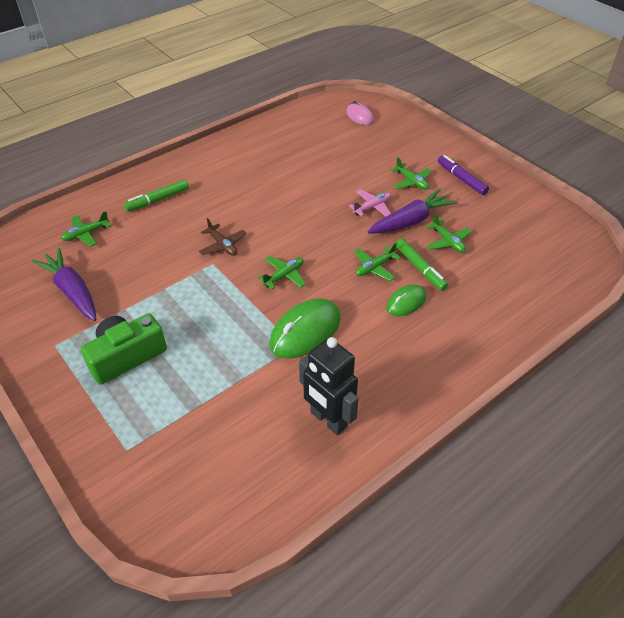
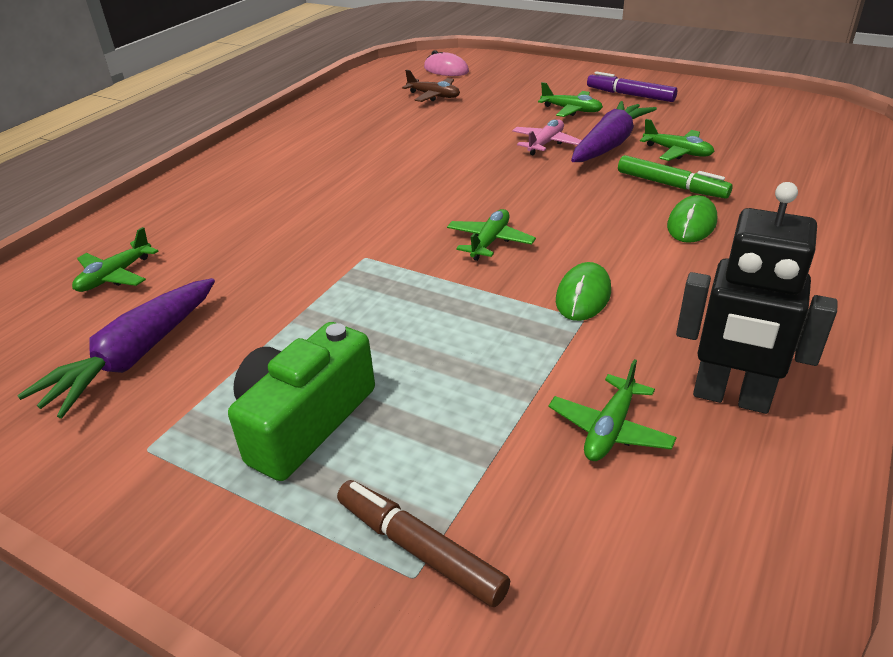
camera: 20 degrees left, 10 degrees down
purple carrot [32,248,96,321] -> purple carrot turned 90 degrees counterclockwise [17,278,215,418]
green marker [124,179,189,212] -> none
brown plane [199,218,246,256] -> brown plane moved to [402,70,460,102]
green mouse [269,298,341,359] -> green mouse [556,262,611,321], size x0.59
green plane [354,243,401,281] -> green plane moved to [549,359,677,461]
none -> brown marker [337,480,510,607]

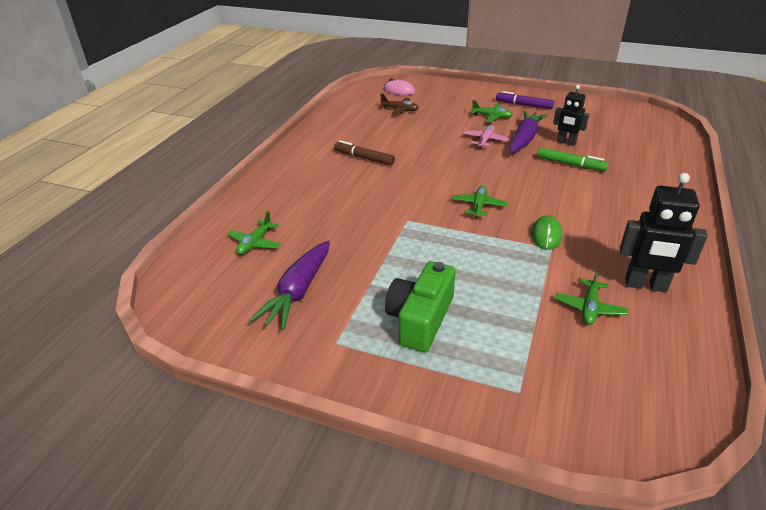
camera: 10 degrees left, 0 degrees up
brown marker [337,480,510,607] -> brown marker moved to [334,140,395,166]
green plane [640,119,715,161] -> black robot [553,85,589,146]
green mouse [667,195,717,243] -> none

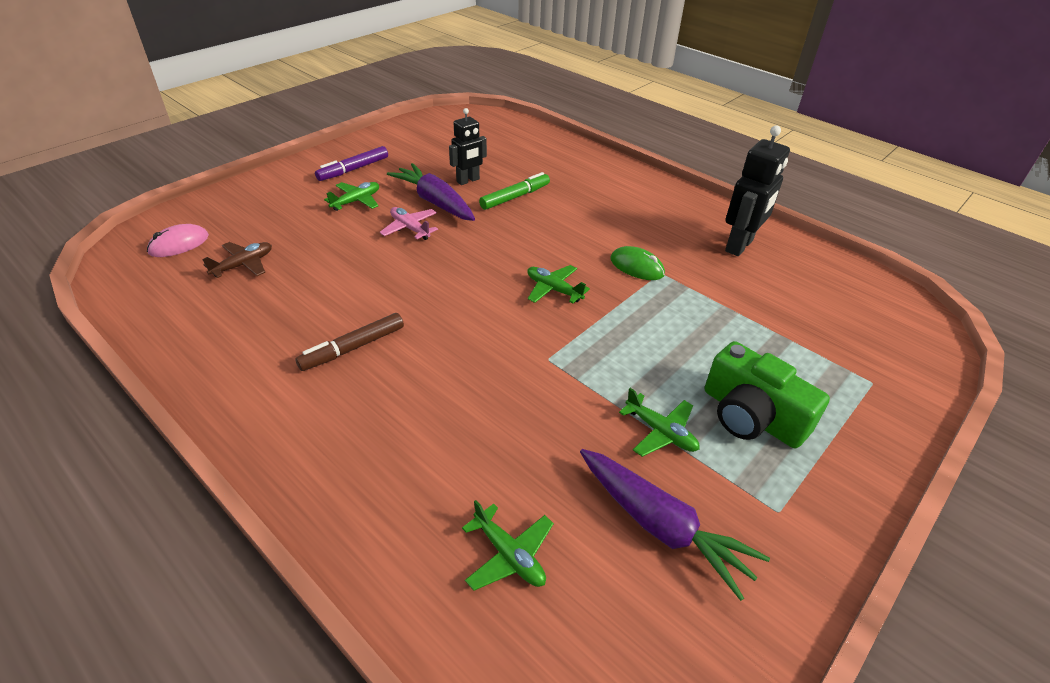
camera: 70 degrees left, 5 degrees up
green plane [555,269,628,325] -> green plane moved to [619,388,700,457]

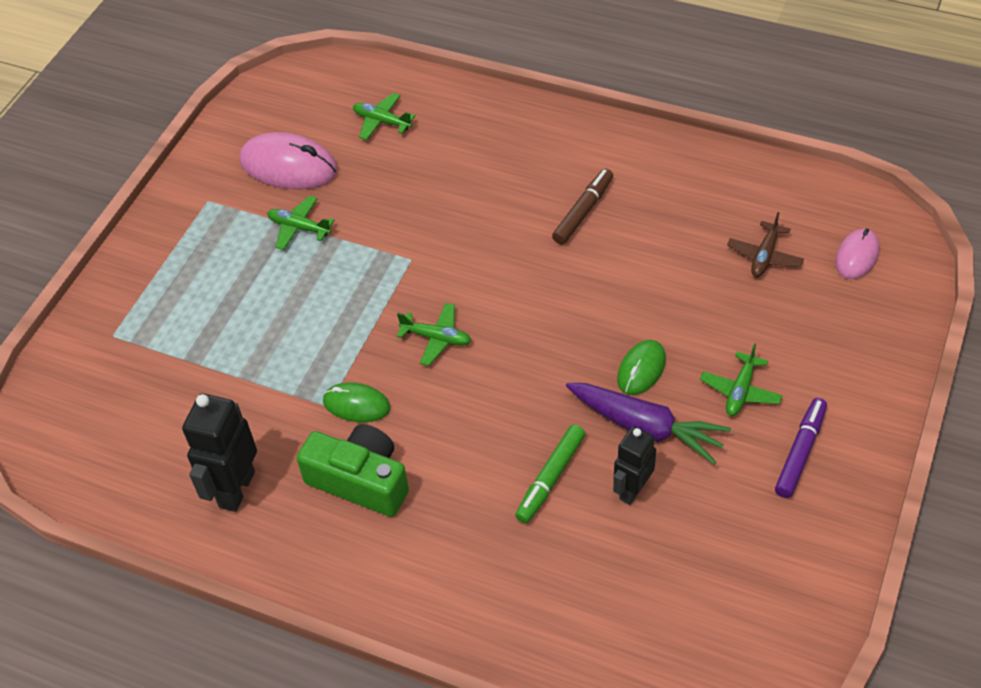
camera: 165 degrees right, 10 degrees up
pink plane [380,207,438,240] -> green mouse [617,340,666,395]
purple carrot [580,449,770,601] -> pink mouse [239,132,338,189]
green camera [705,341,830,448] -> green camera moved to [297,424,409,517]

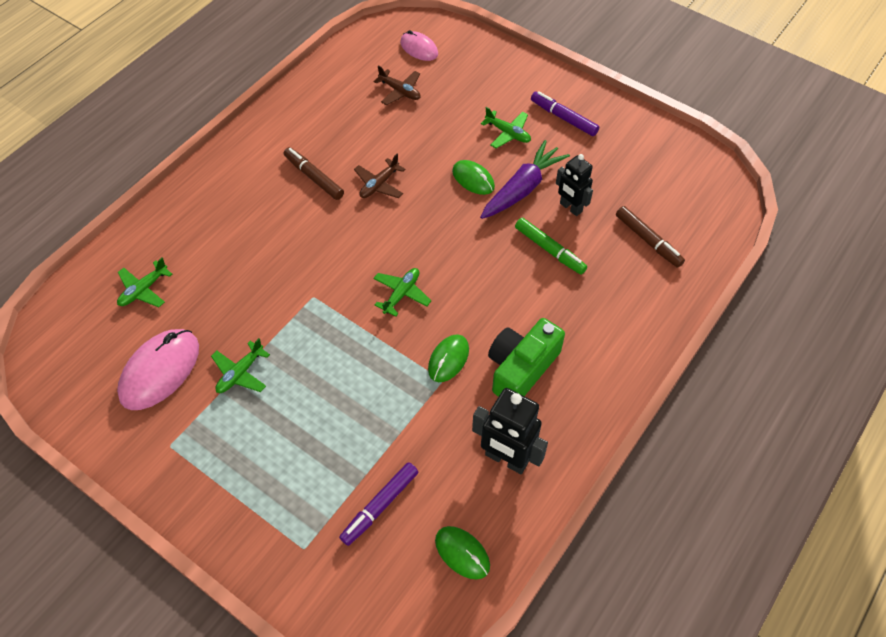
camera: 80 degrees left, 5 degrees up
none -> purple marker [339,462,418,546]
none -> brown plane [354,154,405,198]
none -> green mouse [435,526,490,579]
none -> brown marker [616,206,685,268]

